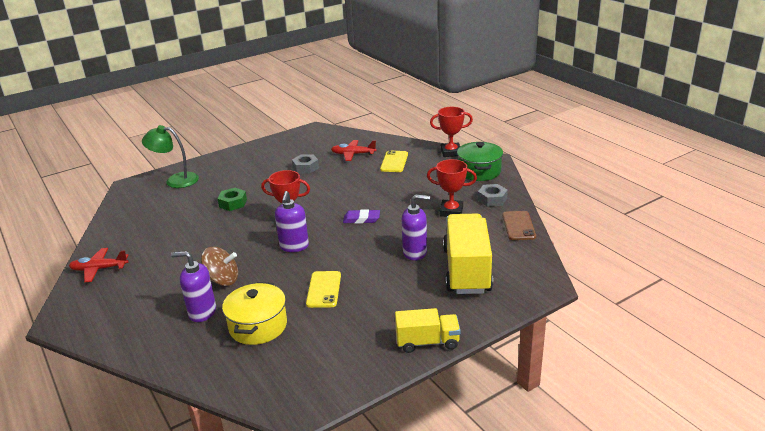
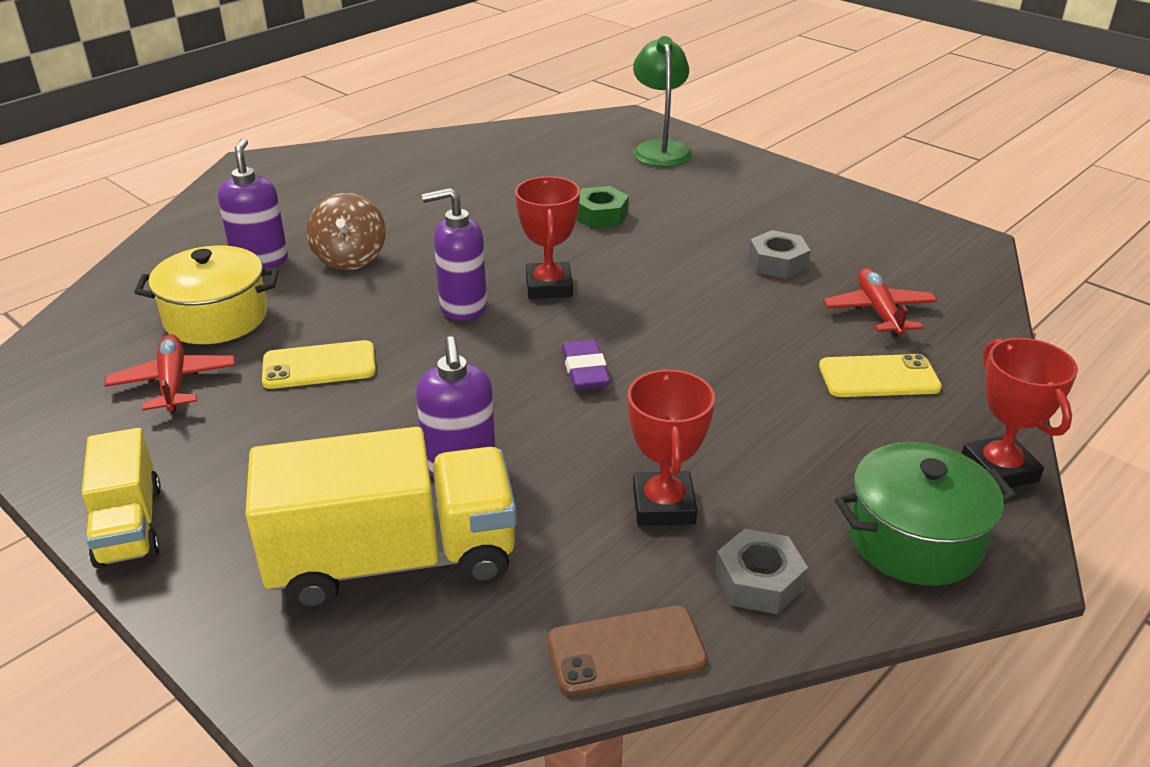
camera: 75 degrees right, 5 degrees up
red plane [69,248,128,282] -> red plane moved to [105,334,235,413]

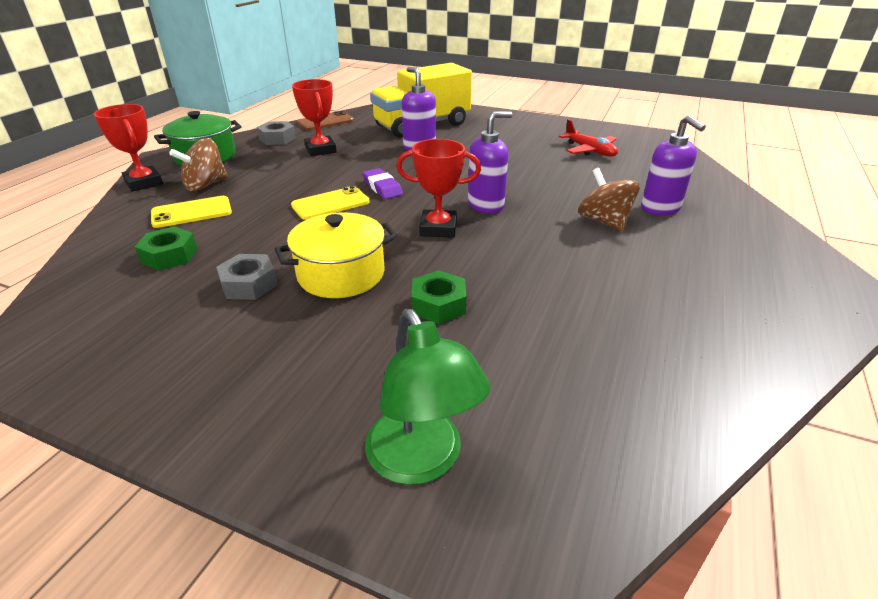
camera: 160 degrees right, 0 degrees up
yellow truck [82,428,161,568] -> none
yellow pot [134,245,279,344] -> yellow pot moved to [275,212,397,298]
yellow phone [262,340,376,389] -> yellow phone moved to [291,186,370,220]
red trophy [515,176,580,299] -> red trophy turned 60 degrees counterclockwise [397,139,481,238]
red plane [823,268,937,337] -> green nut [135,226,198,271]
none -> brown spinning top [169,138,228,191]

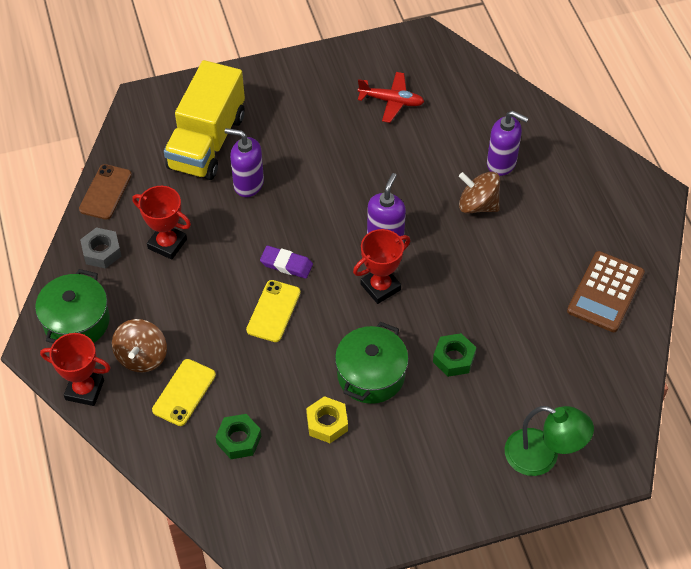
camera: 40 degrees left, 20 degrees up
grey nut [216,254,278,300] -> yellow nut [306,396,348,443]
yellow pot [275,212,397,298] -> green pot [335,322,409,404]
none -> brown calculator [567,251,645,332]

